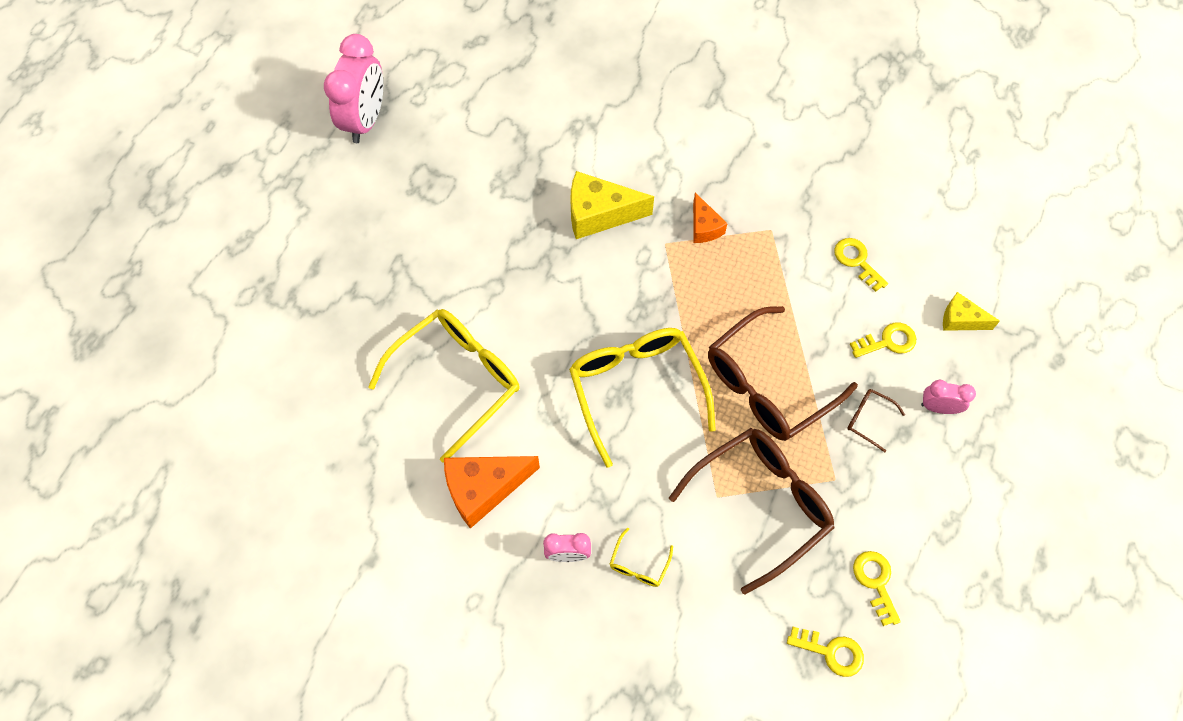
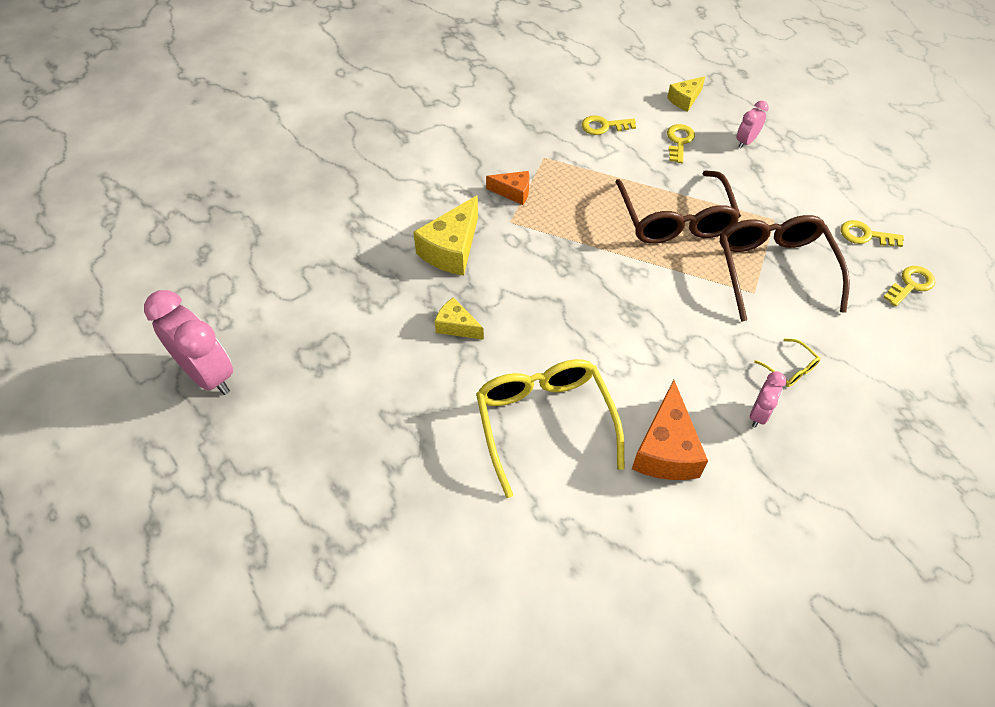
camera: 60 degrees left, 10 degrees down
yellow glasses [569,328,716,468] -> none
brown glasses [847,389,905,452] -> none
none -> yellow cheese [435,297,484,340]

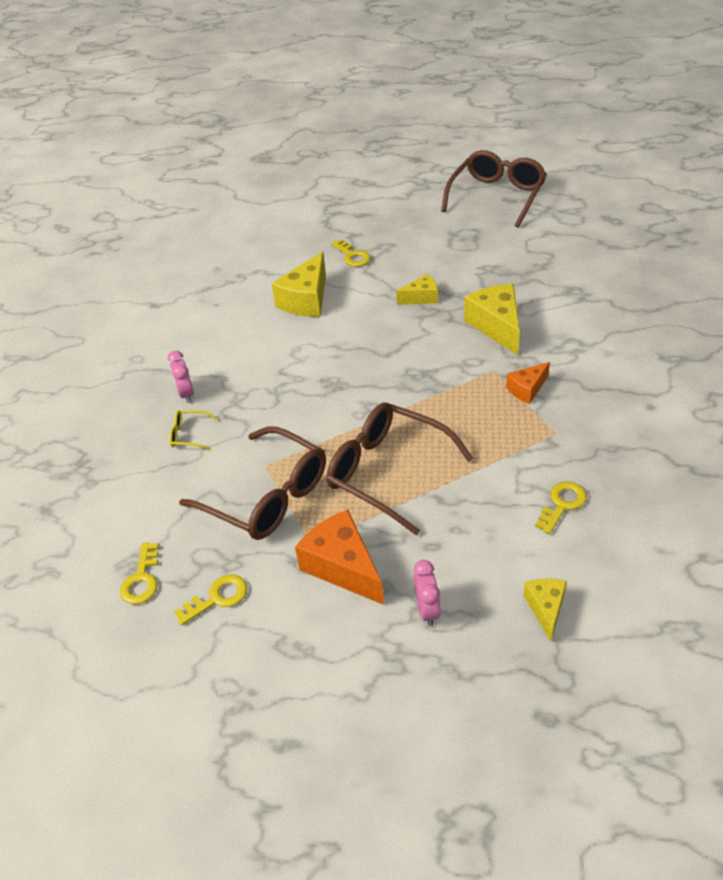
camera: 135 degrees right, 10 degrees down
pink clock [144,290,233,395] -> brown glasses [441,150,547,228]
yellow glasses [476,359,625,498] -> yellow cheese [272,251,326,317]
orange cheese [632,380,708,480] -> orange cheese moved to [295,510,384,605]
yellow key [667,124,695,163] -> yellow key moved to [331,239,370,267]

